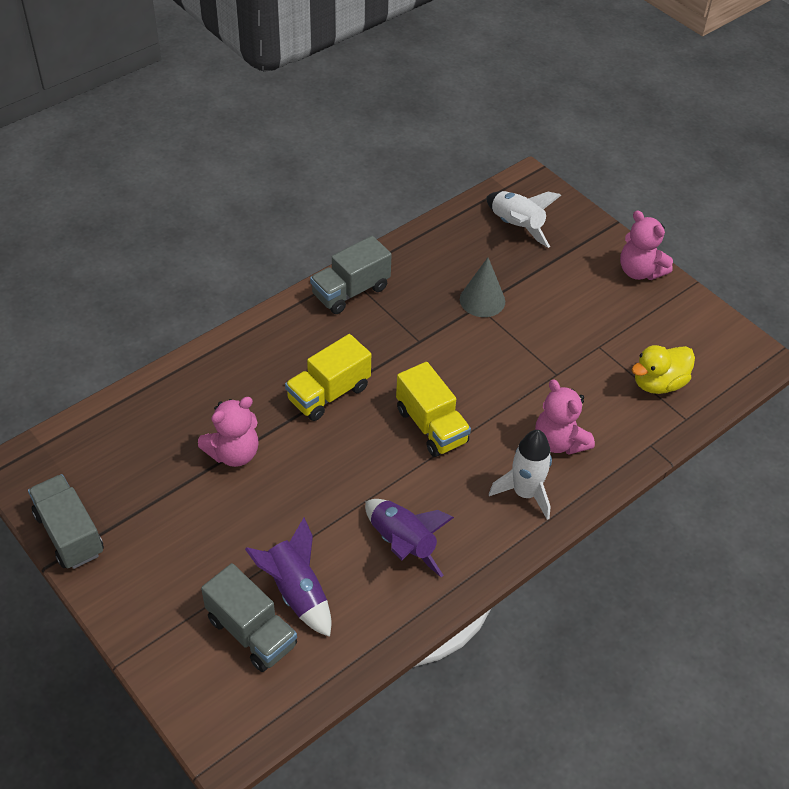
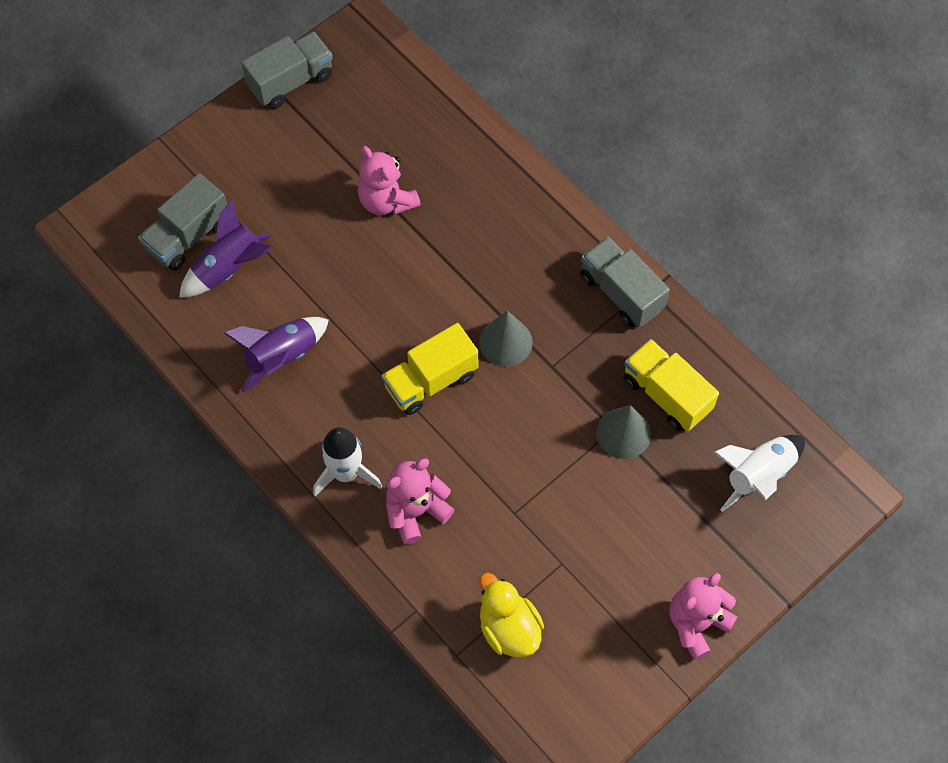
camera: 90 degrees right, 15 degrees up
yellow truck [285,334,371,421] -> yellow truck moved to [624,339,719,432]
none -> grey cone [479,311,533,367]

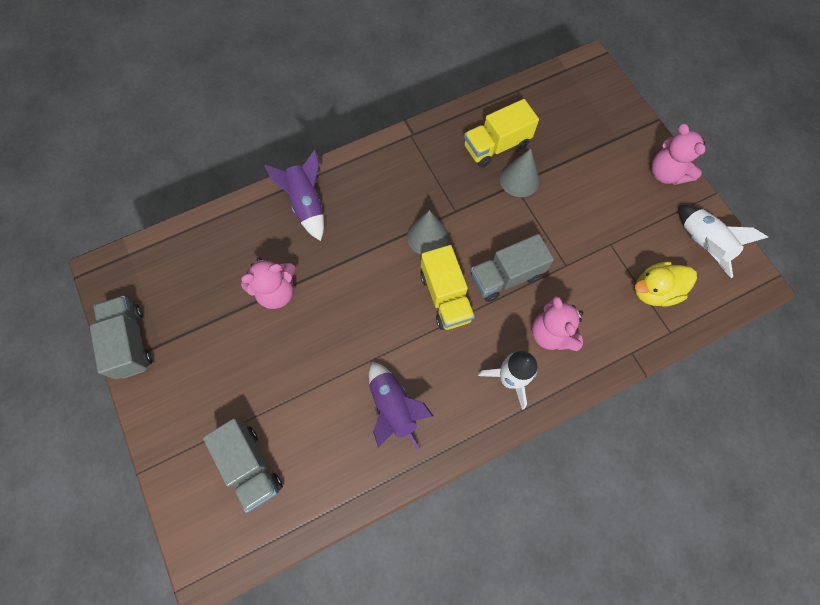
camera: 75 degrees left, 5 degrees up
purple rocket [179,200,272,298] -> purple rocket moved to [264,150,324,241]
grey truck [581,237,670,327] -> grey truck moved to [471,234,554,302]
white rocket [714,435,805,512] -> white rocket moved to [679,205,768,278]

